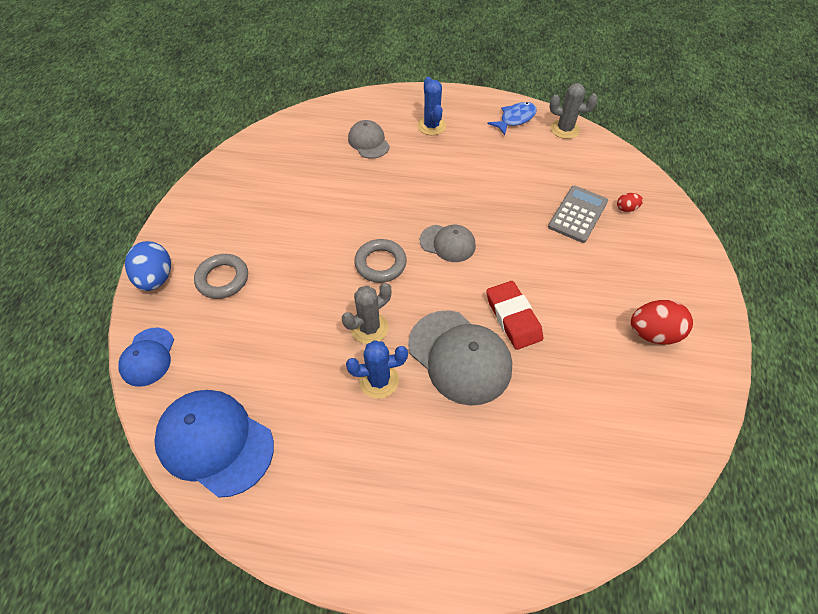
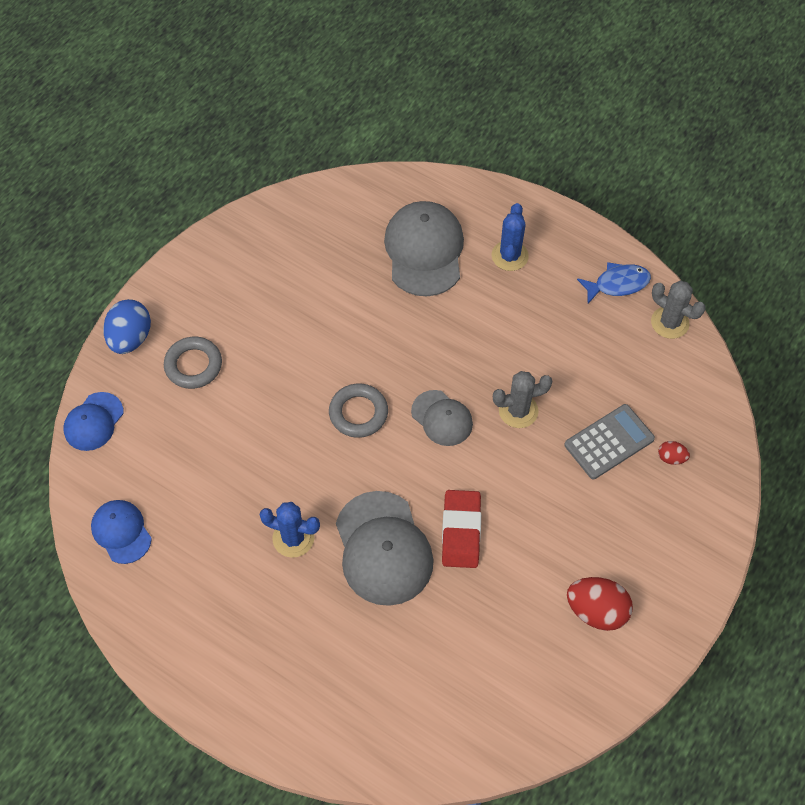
camera: 25 degrees right, 5 degrees up
blue cap [154,390,274,498] -> blue cap [91,500,152,564], size x0.58
grey cactus [342,283,391,344] -> grey cactus moved to [493,371,552,428]
grey cap [348,120,390,159] -> grey cap [384,201,464,296], size x1.72

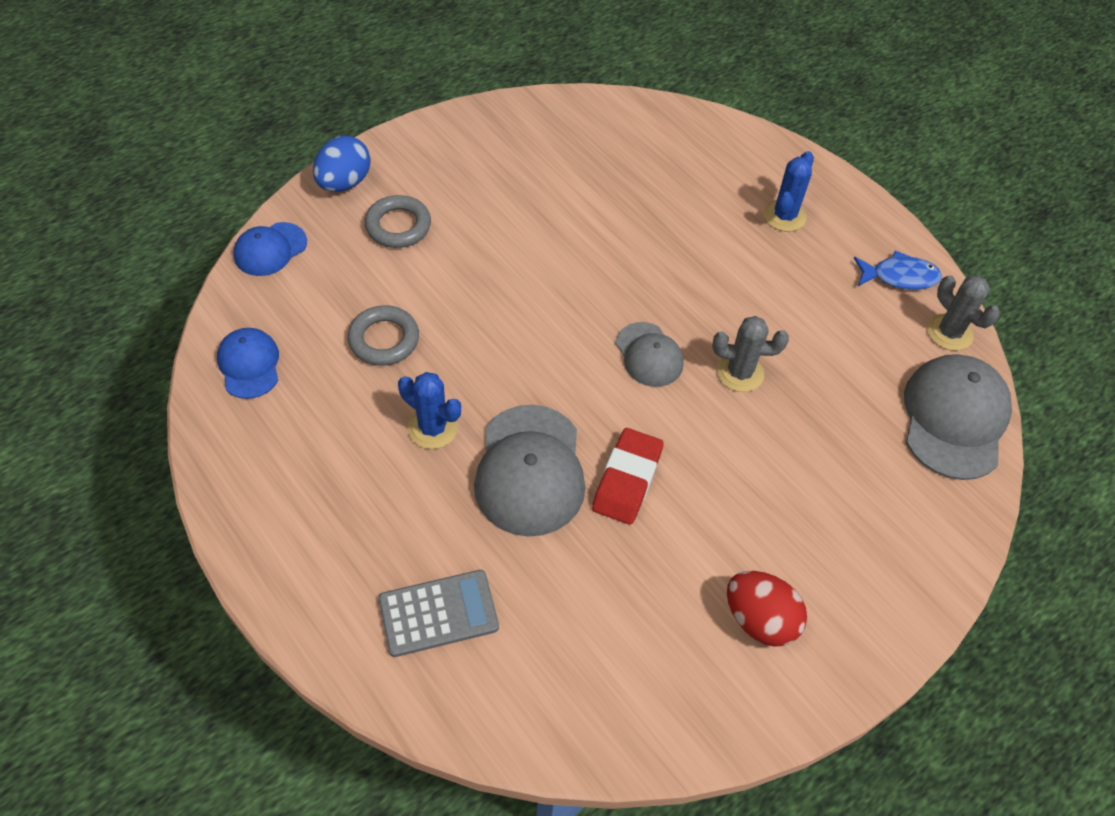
camera: 15 degrees right, 5 degrees down
grey ring [329,384,388,438] -> grey ring moved to [348,305,419,366]
grey cap [384,201,464,296] -> grey cap moved to [904,354,1012,480]
grey calculator [564,404,655,479] -> grey calculator moved to [378,570,499,657]
red egg [658,441,690,465] -> none

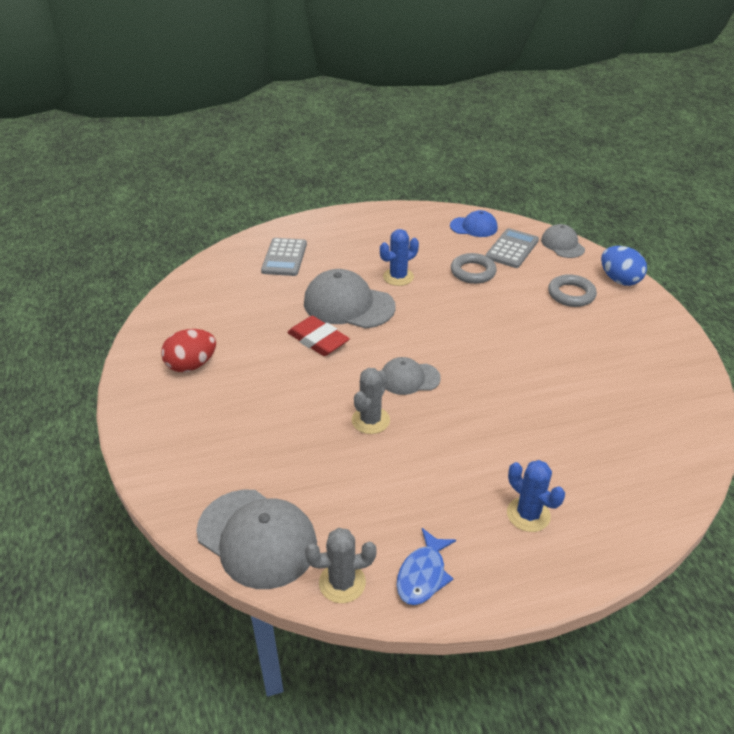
camera: 115 degrees right, 15 degrees down
blue cap [233,222,307,276] -> grey cap [541,224,585,258]
none -> grey calculator [485,228,539,268]

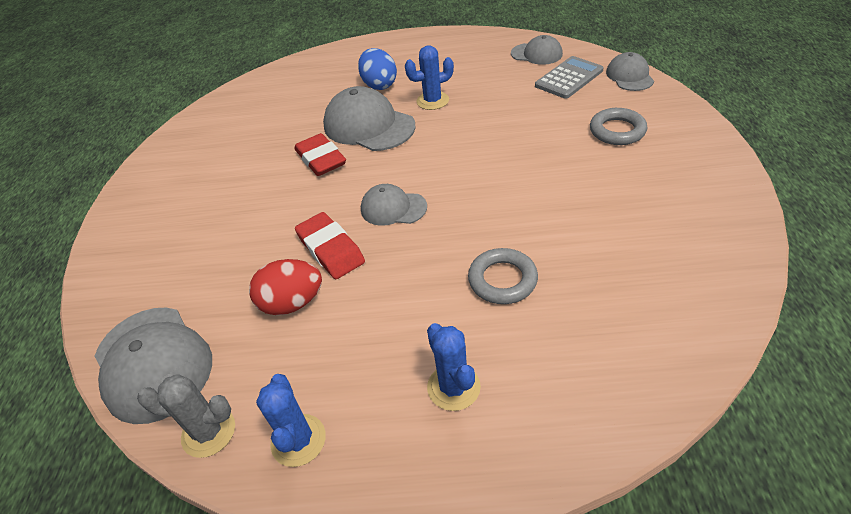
camera: 20 degrees right, 5 degrees up
red egg [161,329,216,372] -> red egg moved to [249,259,322,315]
grey calculator [261,238,307,276] -> none
grey cactus [352,368,390,434] -> red eraser [295,212,365,279]
blue fish [396,528,456,605] -> blue cactus [256,374,326,467]
blue cap [450,210,498,237] -> grey cap [511,35,563,65]
grey ring [451,253,497,284] -> grey ring moved to [468,248,538,304]
blue egg [601,246,647,286] -> blue egg moved to [358,48,397,90]

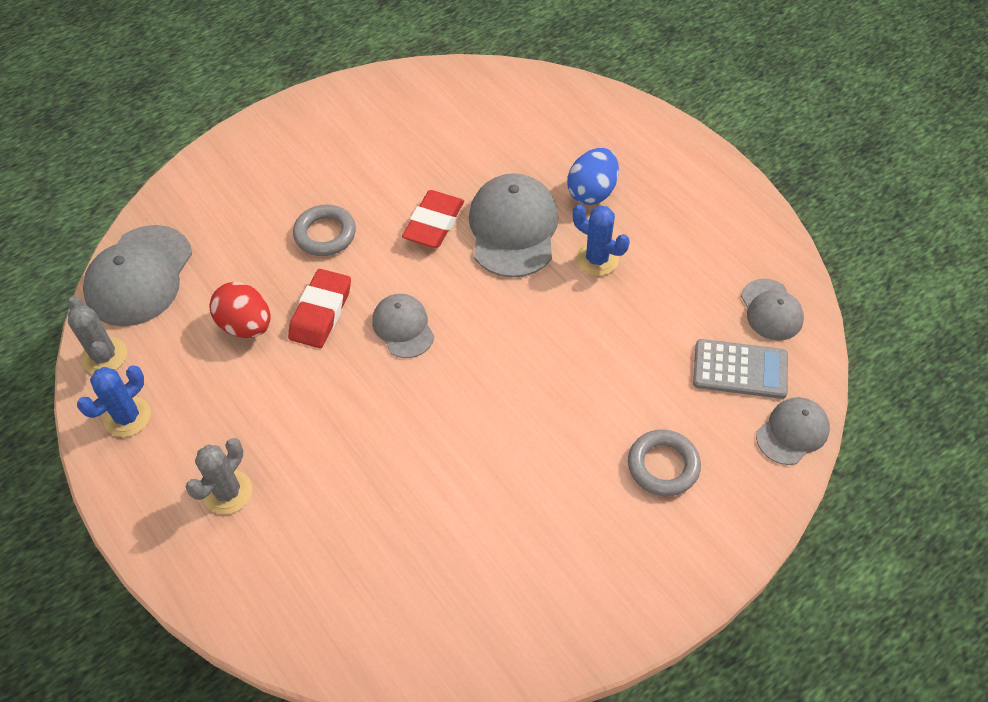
camera: 50 degrees right, 10 degrees up
blue cactus [427,323,481,411] -> grey cactus [186,438,252,514]
grey ring [468,248,538,304] -> grey ring moved to [293,205,356,256]

